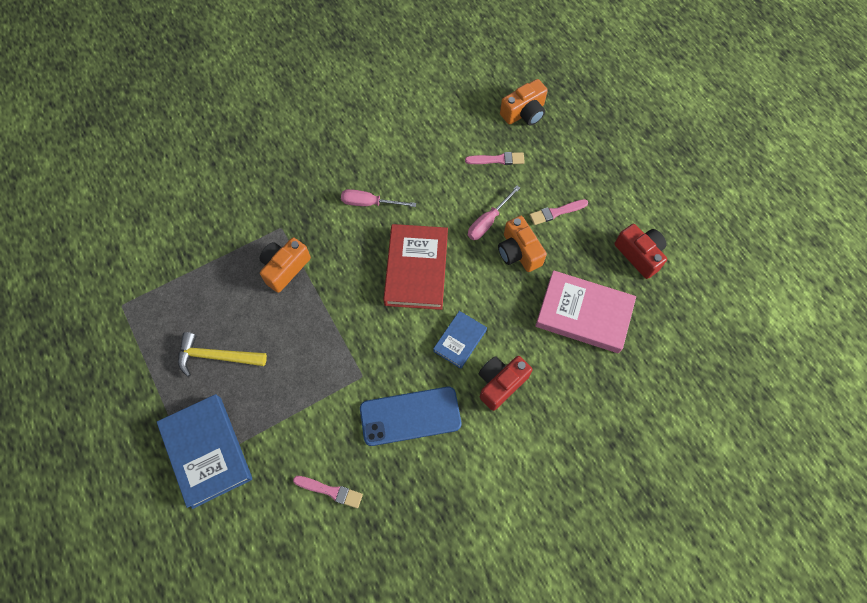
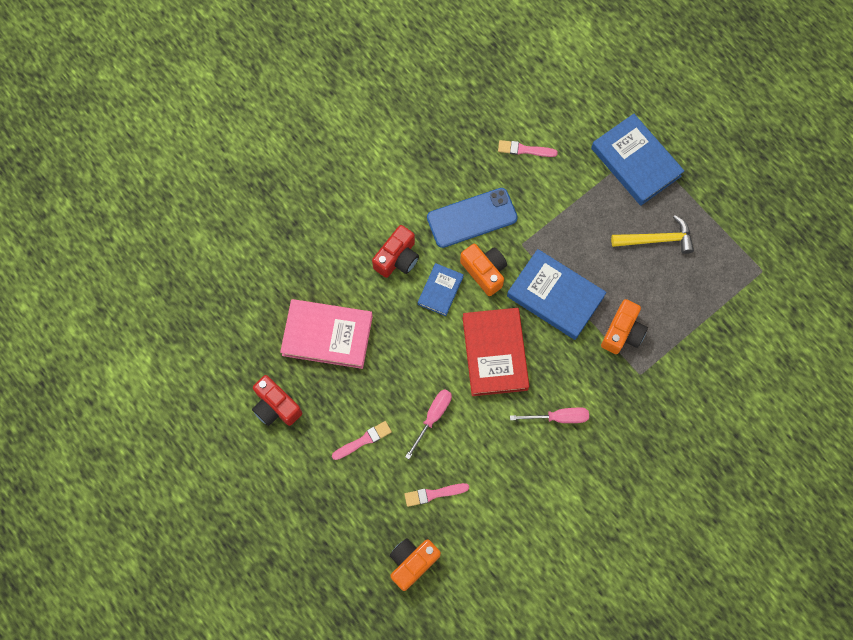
camera: 170 degrees right, 5 degrees up
orange camera [498,216,547,272] -> orange camera moved to [460,244,507,296]
none -> blue book [507,249,606,340]

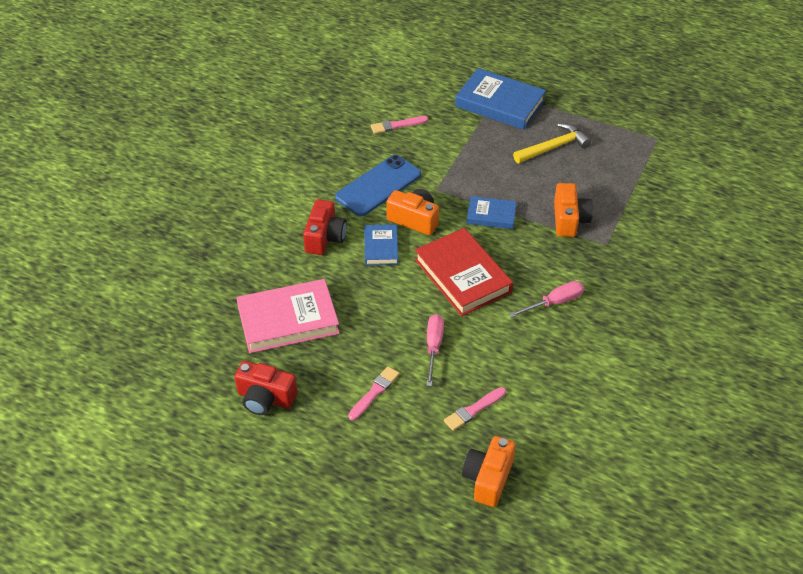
camera: 25 degrees left, 25 degrees down
blue book [507,249,606,340] -> blue book [467,196,517,229], size x0.56

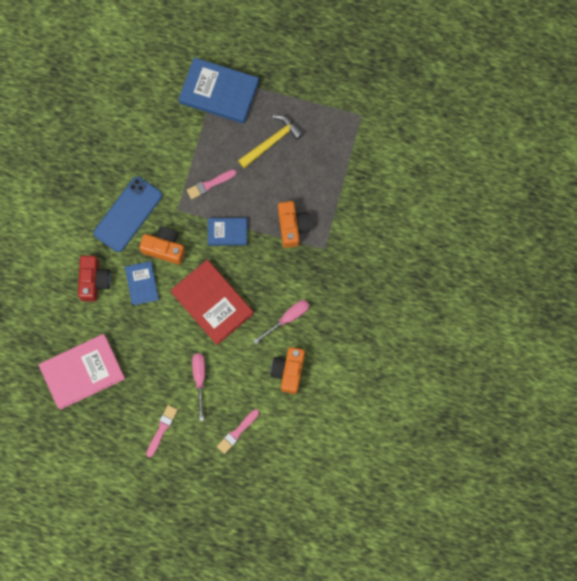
camera: 10 degrees left, 30 degrees up
red camera [235,361,297,415] -> none
pink brush [371,116,428,134] -> pink brush moved to [187,169,236,199]
orange camera [462,436,516,507] -> orange camera moved to [270,347,305,394]

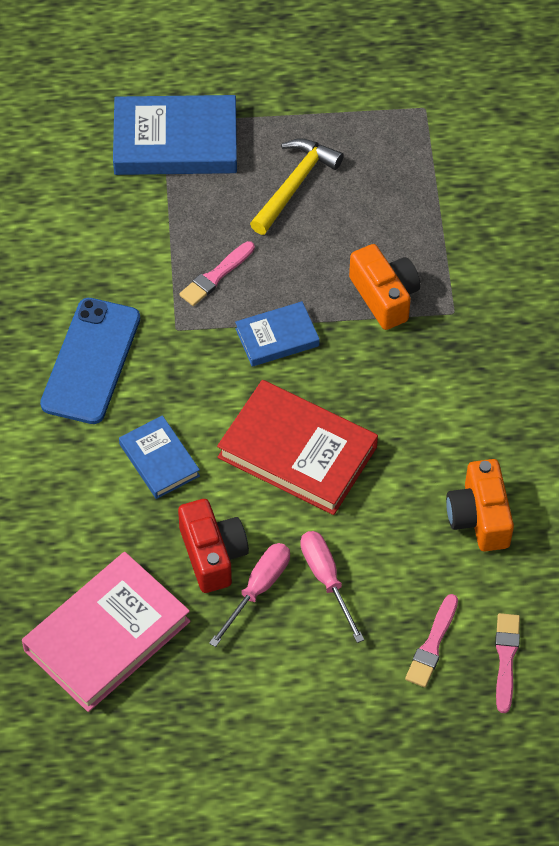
camera: 20 degrees left, 20 degrees down
red camera [78,255,111,302] -> red camera moved to [178,499,249,593]
orange camera [139,227,185,265] -> none
pink brush [146,405,178,457] -> pink brush moved to [495,613,520,713]
pink screwdriver [254,300,310,344] -> pink screwdriver moved to [209,543,290,647]

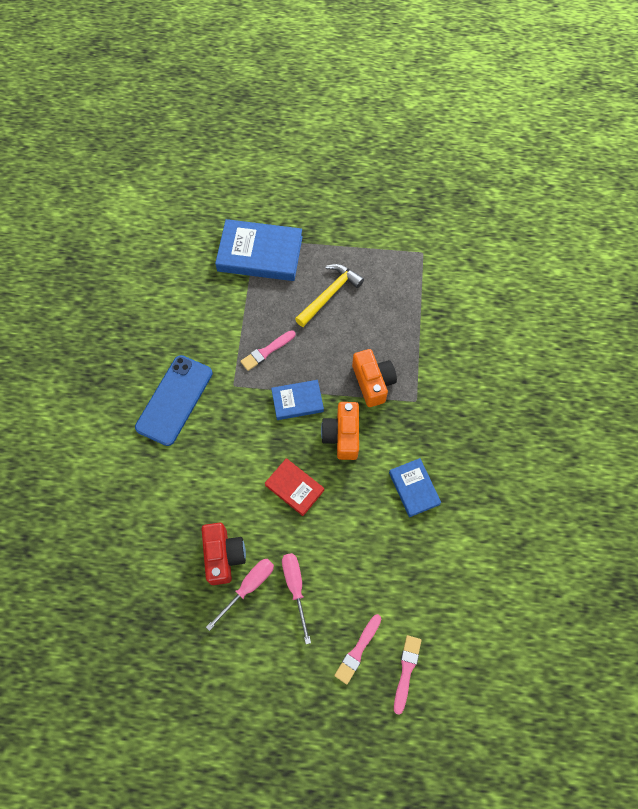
camera: 10 degrees right, 10 degrees up
pink book [22,552,190,712] -> none
blue book [119,415,200,499] -> blue book moved to [389,458,441,517]
red book [217,380,378,515] -> red book [264,458,324,516], size x0.56
orange camera [446,459,514,552] -> orange camera moved to [321,402,359,460]

